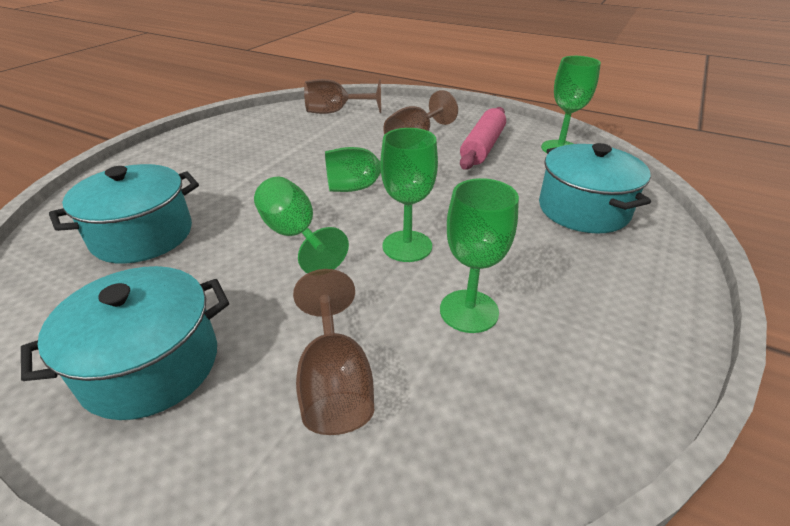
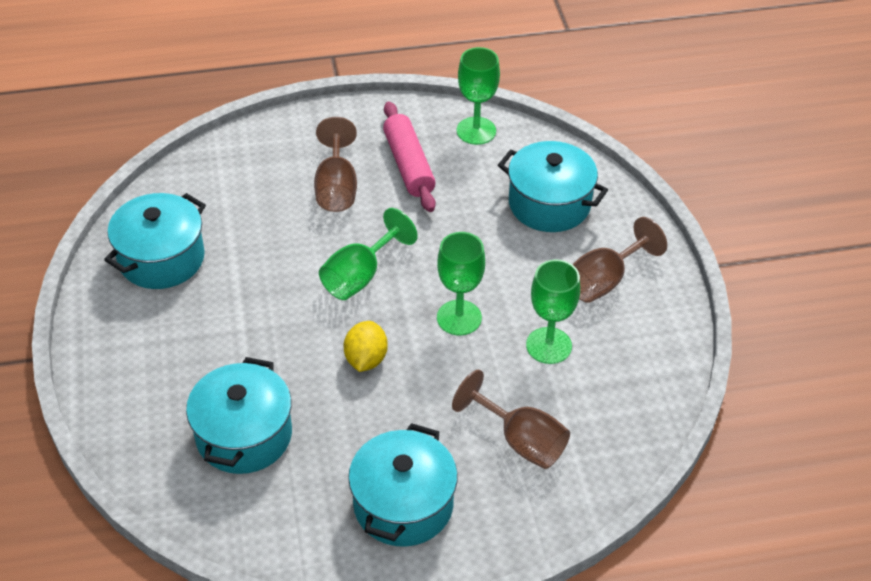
camera: 40 degrees left, 10 degrees up
green goblet [254,177,349,274] -> yellow lemon [344,321,388,372]
brown goblet [304,79,381,114] -> brown goblet moved to [572,217,667,303]
none -> turquoise pot [104,193,206,289]

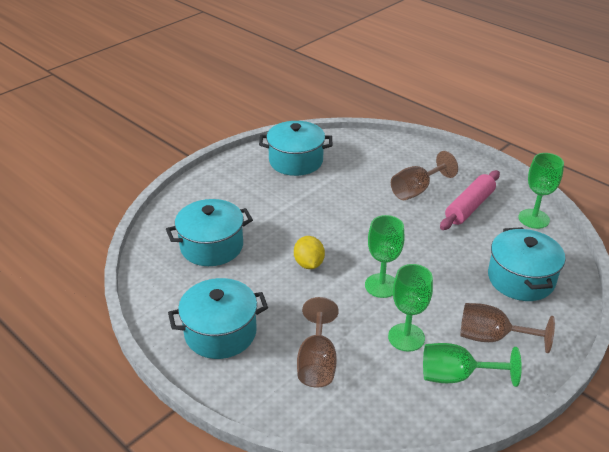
camera: 55 degrees right, 10 degrees down
green goblet [319,208,418,300] -> green goblet moved to [423,343,522,387]
yellow lemon [344,321,388,372] -> yellow lemon turned 75 degrees counterclockwise [294,236,325,269]

